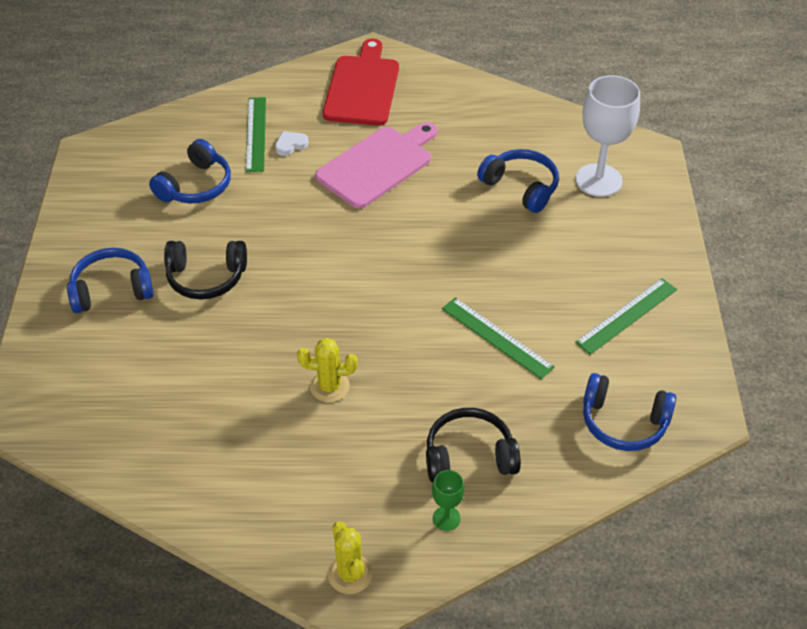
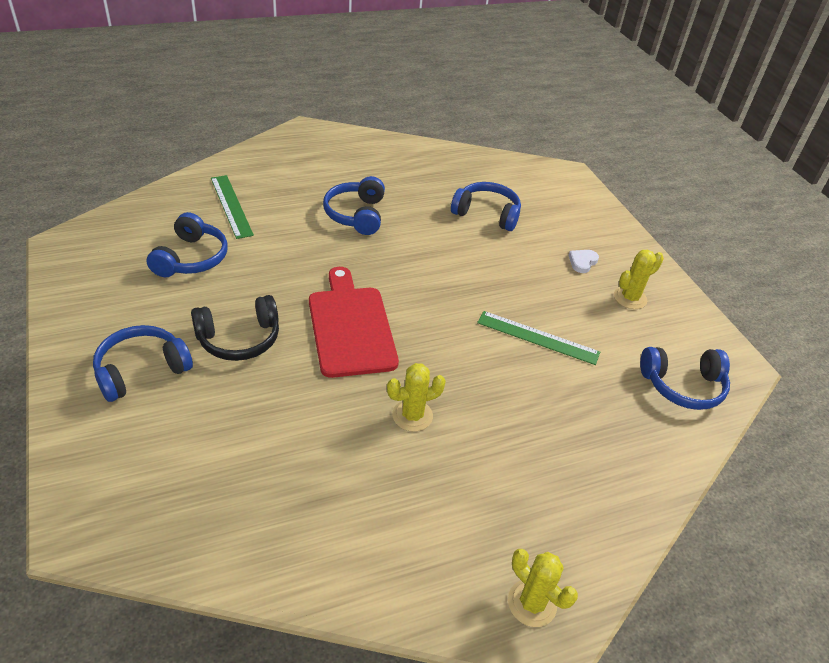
camera: 25 degrees left, 5 degrees down
white heart [275,131,309,156] -> white heart moved to [568,250,599,273]
pink cutting board [315,122,437,209] -> blue headphones [323,176,385,235]
red cutting board [323,39,399,125] -> red cutting board moved to [309,267,399,378]
black headphones [426,408,521,482] -> none
green goblet [432,470,465,531] -> none
green ruler [575,278,677,355] -> yellow cactus [614,250,664,309]
white goblet [576,75,640,197] -> none

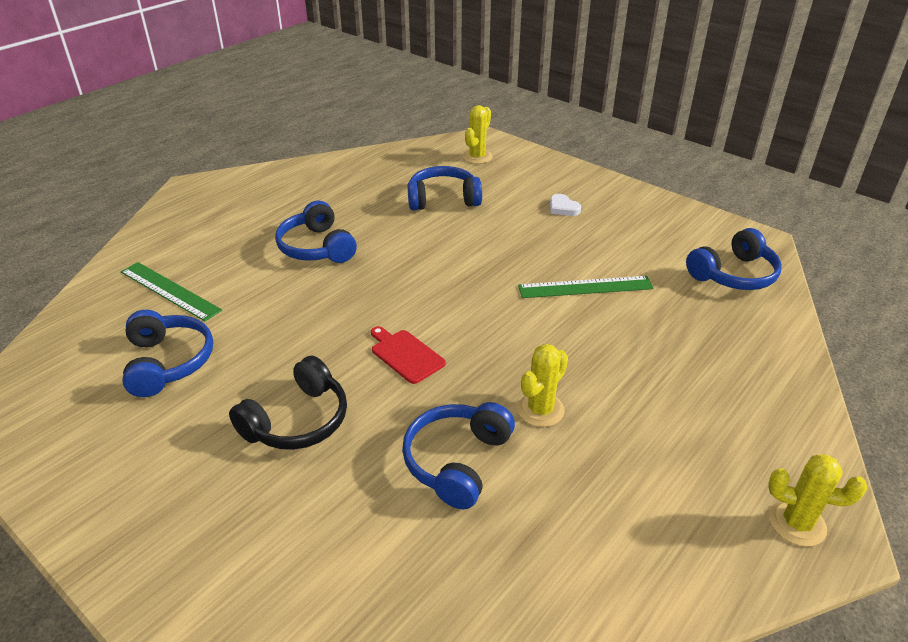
camera: 25 degrees left, 5 degrees down
blue headphones [93,325,193,402] -> blue headphones moved to [402,402,515,509]
red cutting board [309,267,399,378] -> red cutting board [371,326,446,384], size x0.51
white heart [568,250,599,273] -> white heart turned 45 degrees counterclockwise [550,194,581,216]
yellow cactus [614,250,664,309] -> yellow cactus moved to [462,105,493,164]

